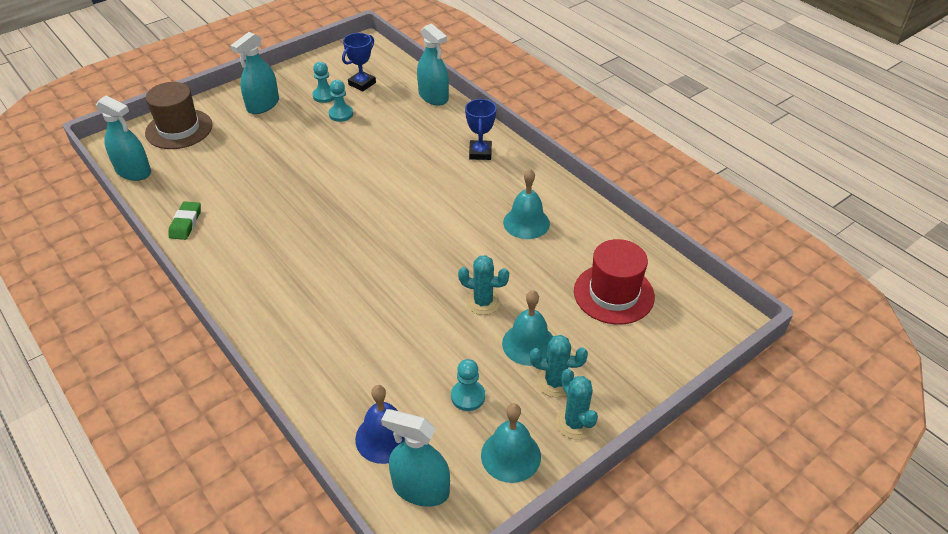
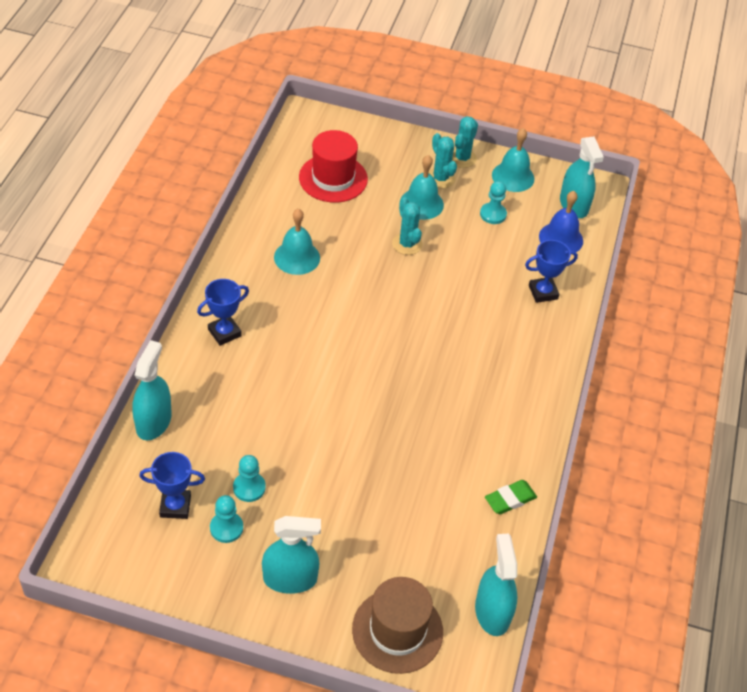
camera: 130 degrees left, 5 degrees up
none -> blue trophy [525,240,578,303]

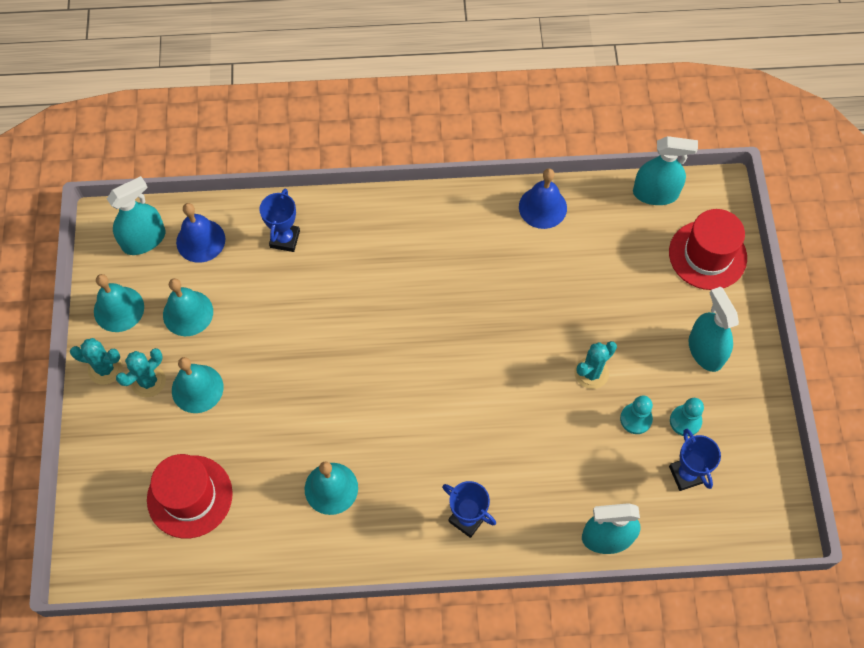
camera: 105 degrees left, 15 degrees up
brown hat [352,577,443,674] -> red hat [669,209,747,290]
turquoise cactus [392,197,423,255] -> turquoise cactus moved to [574,341,617,389]
turquoise spray bottle [475,534,517,636] -> turquoise spray bottle turned 150 degrees counterclockwise [633,136,698,205]
turquoise pawn [480,181,507,224] -> turquoise bell [163,278,213,336]
green eraser [485,480,537,514] -> blue bell [519,168,567,229]
blue trophy [525,240,578,303] -> blue trophy turned 45 degrees clockwise [259,189,300,252]

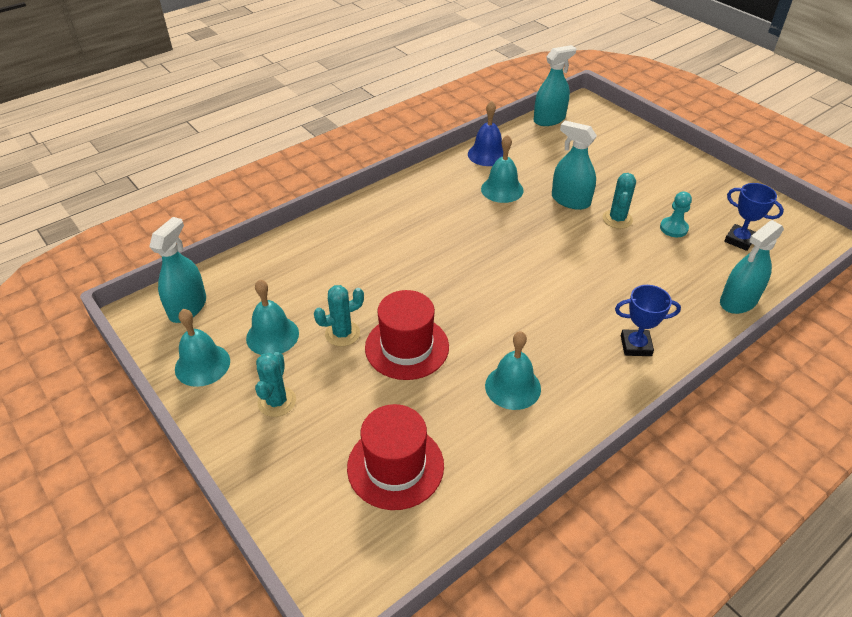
camera: 35 degrees left, 20 degrees down
turquoise cactus [70,338,123,385] -> turquoise cactus moved to [314,285,364,347]
turquoise bell [172,357,223,413] -> turquoise bell moved to [481,135,524,203]
blue bell [176,203,225,263] -> none
blue trophy [259,189,300,252] -> none
red hat [669,209,747,290] -> red hat moved to [365,290,449,380]
turquoise pawn [670,398,704,436] -> none
turquoise spray bottle [689,287,739,372] -> turquoise spray bottle moved to [552,121,597,210]

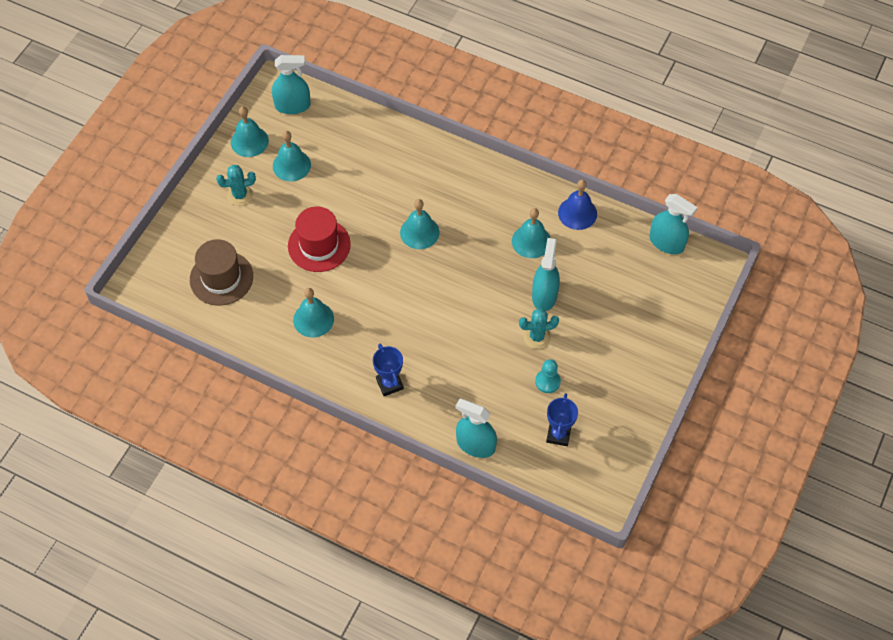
camera: 65 degrees right, 15 degrees up
turquoise cactus [314,285,364,347] -> none
red hat [347,404,444,510] -> brown hat [190,239,253,306]
none -> turquoise bell [400,199,440,249]

